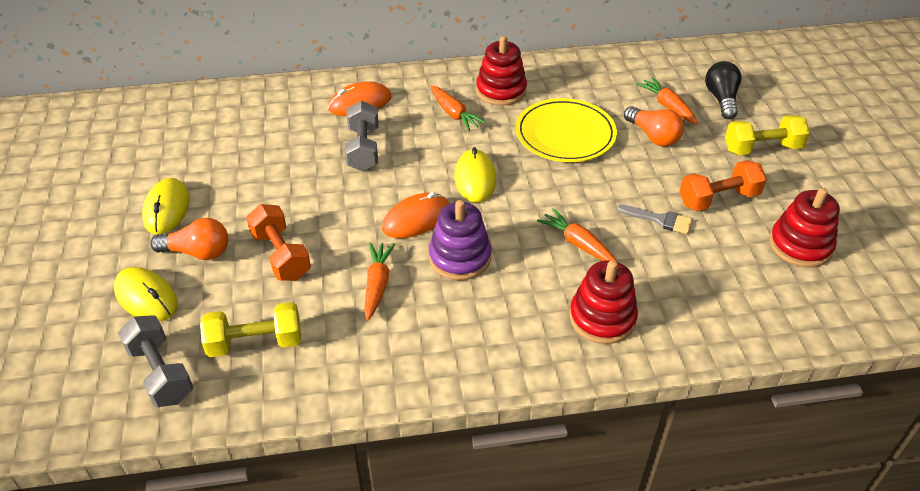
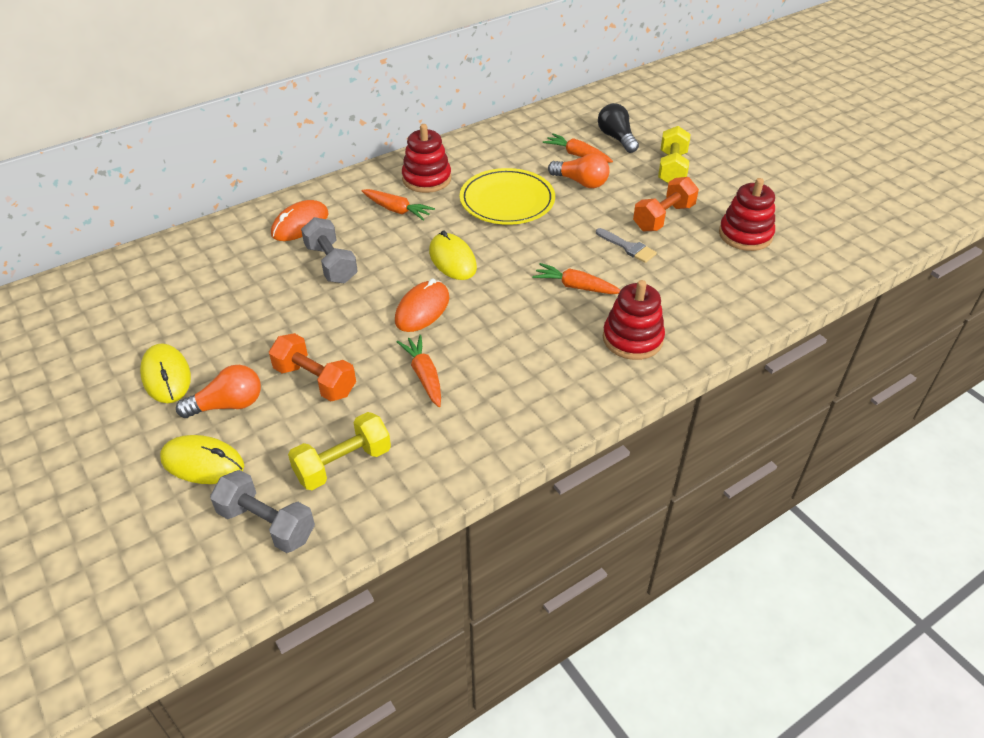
camera: 25 degrees left, 0 degrees up
purple stacking toy [429,200,491,280] -> none
grey brush [616,204,693,234] -> grey brush turned 45 degrees clockwise [596,228,657,263]
yellow dumbbell [725,115,810,155] -> yellow dumbbell turned 45 degrees counterclockwise [658,126,690,183]

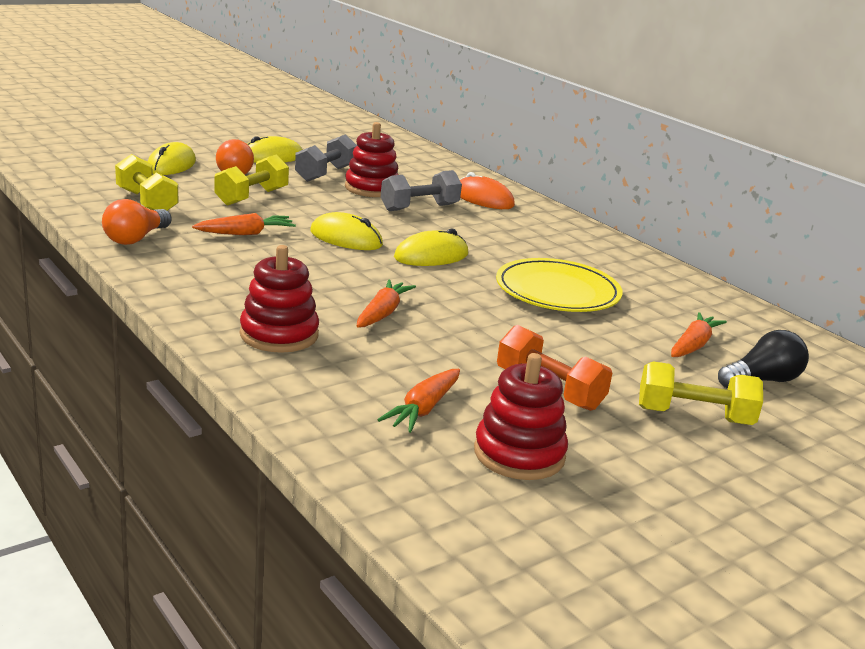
camera: 85 degrees right, 20 degrees down
grey dumbbell [210,470,315,553] -> grey dumbbell moved to [295,134,357,182]
orange dumbbell [269,333,356,401] -> yellow dumbbell [214,154,289,206]
orange carrot [362,189,435,221] -> orange carrot moved to [377,369,460,433]
orange mouse [395,279,449,332] -> yellow mouse [310,212,383,250]
red stacking toy [402,124,451,193] -> red stacking toy moved to [345,122,399,197]
orange light bulb [548,154,609,188] -> orange light bulb moved to [102,199,172,245]
grey brush [596,228,657,263] -> none

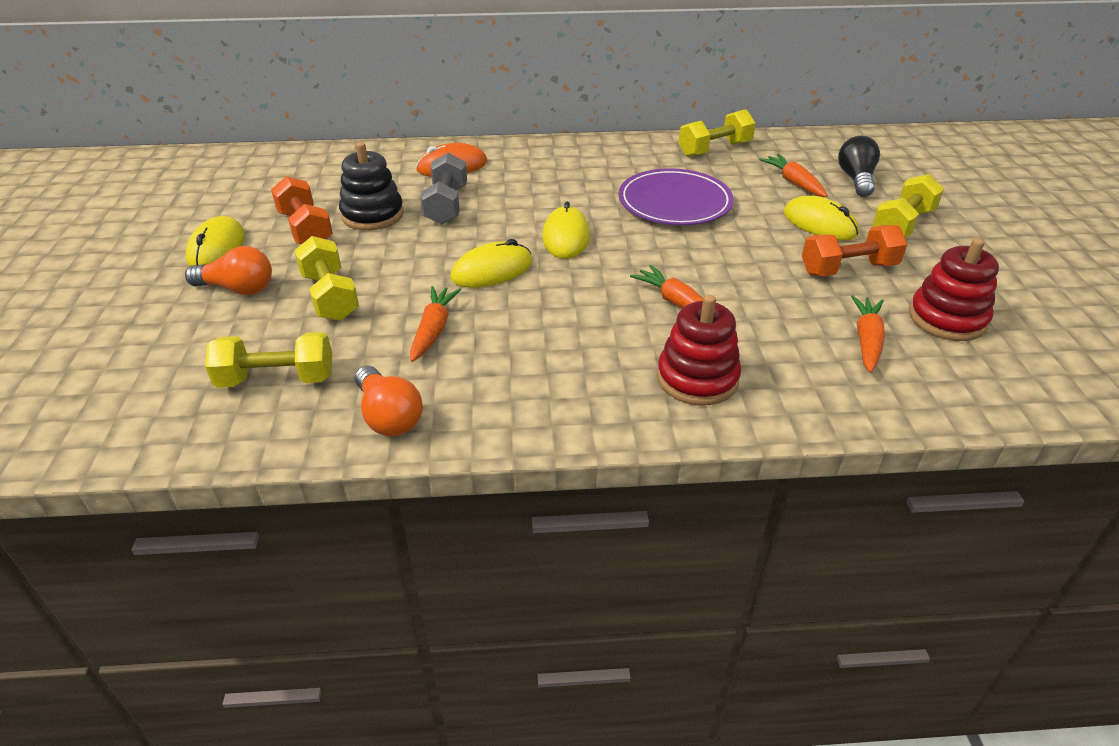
camera: 55 degrees left, 15 degrees up
yellow mouse [148,142,196,175] -> yellow mouse moved to [784,196,859,241]
grey dumbbell [295,134,357,182] -> orange dumbbell [271,176,333,244]
red stacking toy [345,122,399,197] -> black stacking toy [339,142,404,230]
orange carrot [377,369,460,433] -> orange carrot turned 135 degrees counterclockwise [851,295,885,373]
yellow plate [496,258,623,312] -> purple plate [619,168,734,225]
none -> yellow dumbbell [679,109,756,157]

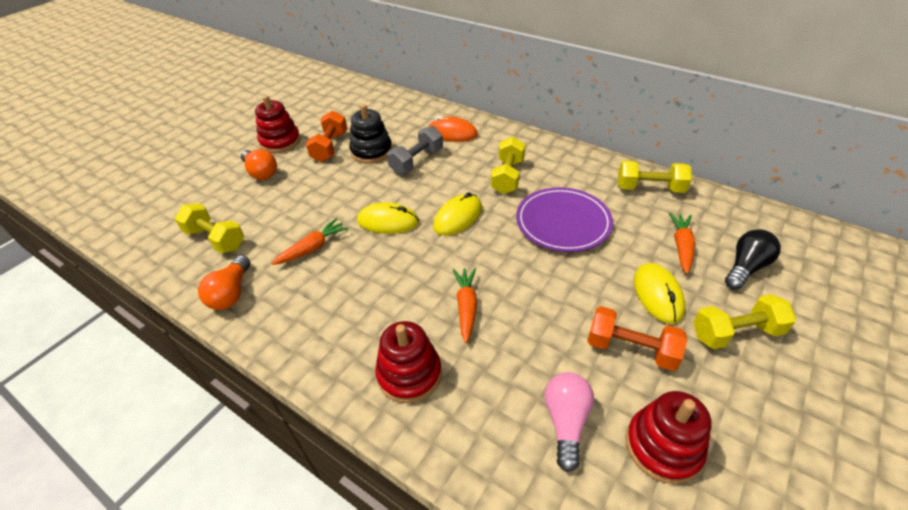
camera: 40 degrees right, 5 degrees up
yellow mouse [186,216,245,266] -> red stacking toy [255,96,301,153]
yellow dumbbell [294,236,359,321] -> yellow dumbbell moved to [491,137,525,194]
orange carrot [851,295,885,373] -> pink light bulb [545,372,594,472]

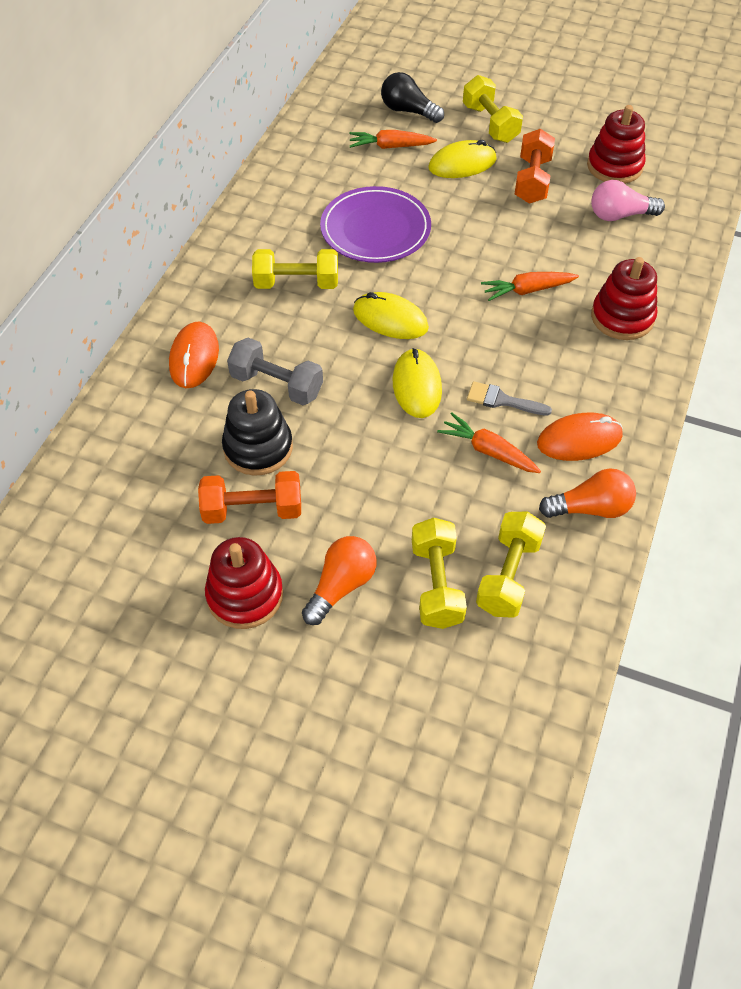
camera: 105 degrees left, 10 degrees up
yellow dumbbell [618,160,691,193] -> yellow dumbbell moved to [412,518,467,629]
none -> grey brush [467,381,552,416]
none -> orange mouse [537,413,623,461]

